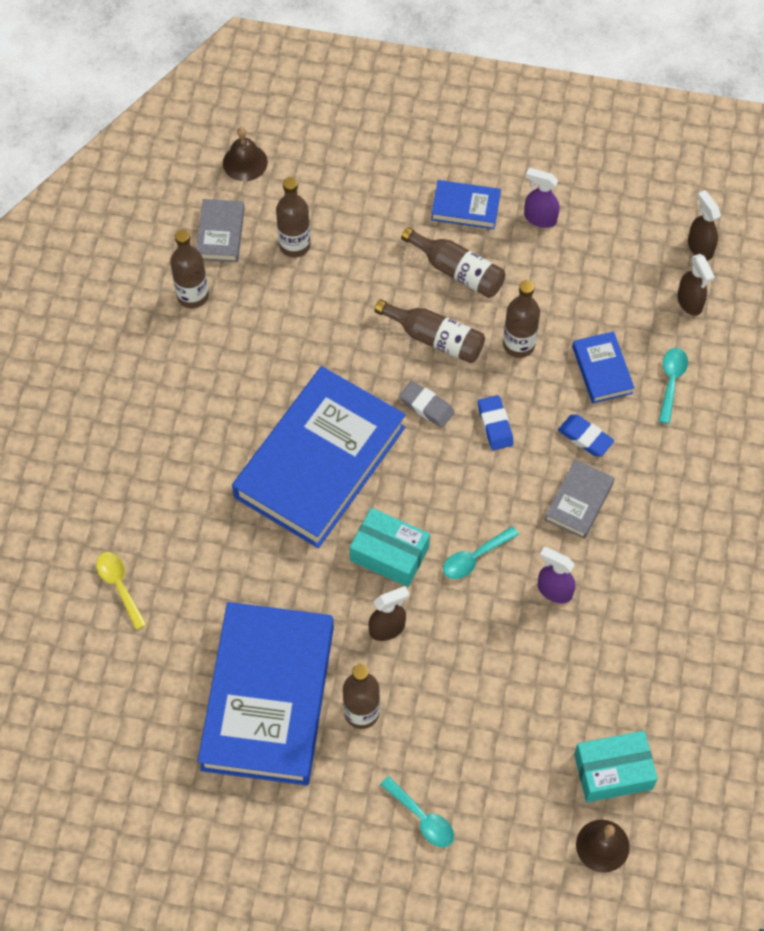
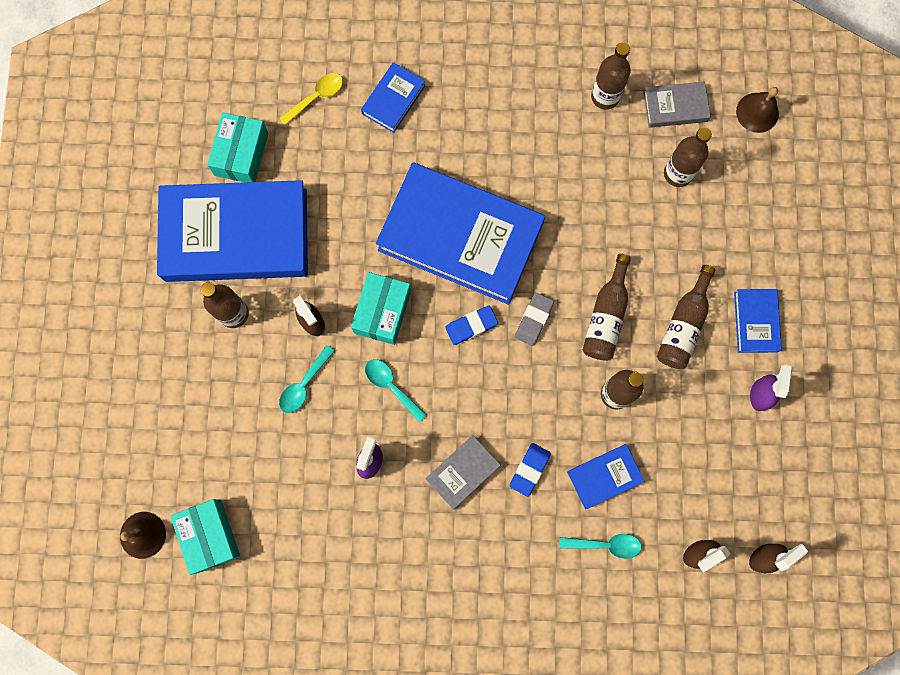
camera: 80 degrees right, 15 degrees up
turquoise spoon [380,776,454,847] -> turquoise spoon moved to [279,345,335,413]
blue eraser [478,395,514,450] -> blue eraser moved to [445,306,498,345]
grey book [545,460,615,539] -> grey book turned 60 degrees counterclockwise [425,435,501,510]
none -> turquoise box [207,112,269,182]
none -> blue book [361,62,426,133]

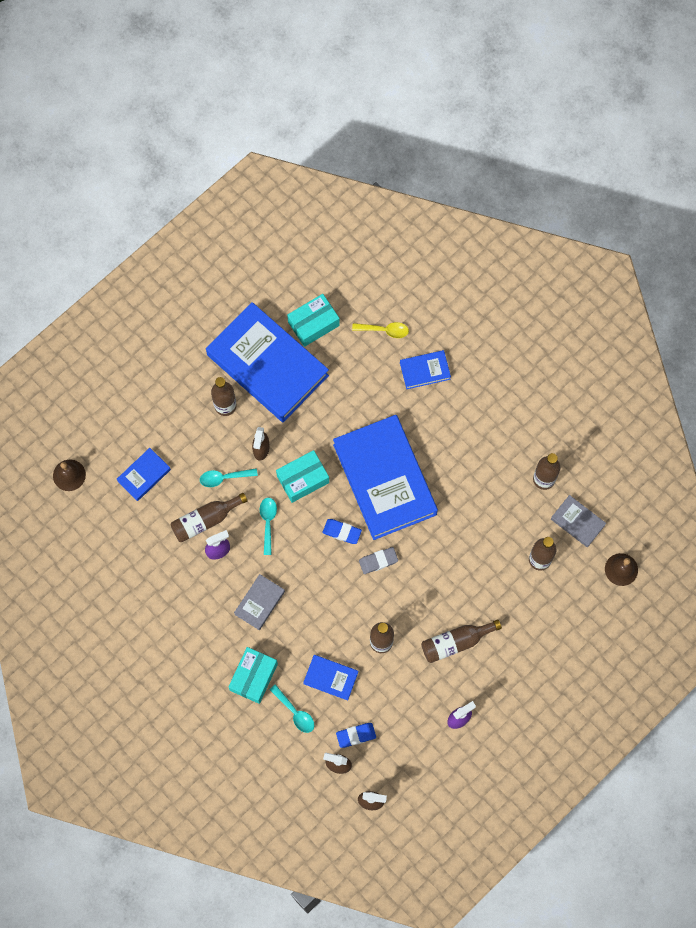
camera: 45 degrees right, 5 degrees down
turquoise box [170,499,240,575] -> turquoise box moved to [229,647,278,704]
grey book [425,435,501,510] -> grey book turned 60 degrees counterclockwise [234,574,285,630]
blue eraser [510,443,551,497] -> blue eraser moved to [336,723,376,748]
brown bottle [583,254,631,361] -> brown bottle moved to [170,493,248,542]
blue book [734,289,782,353] -> blue book moved to [117,448,171,501]

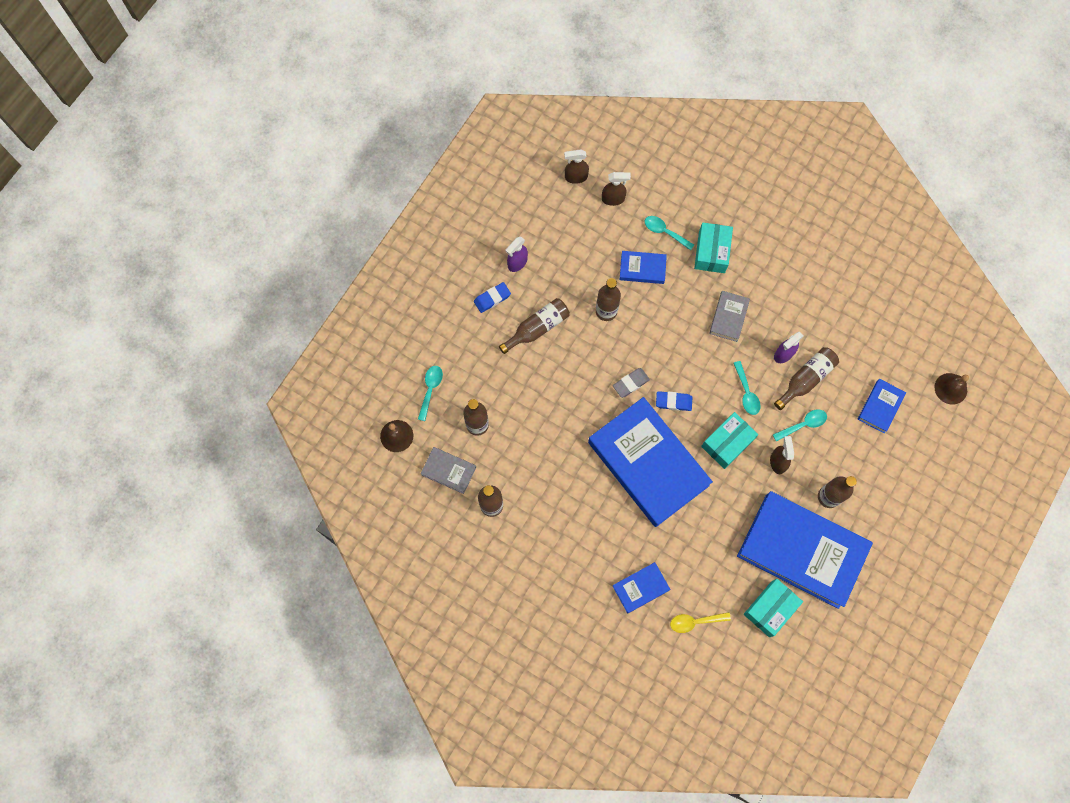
camera: 165 degrees right, 0 degrees up
blue eraser [336,723,376,748] -> blue eraser moved to [474,282,511,313]
none -> turquoise spoon [418,366,443,421]

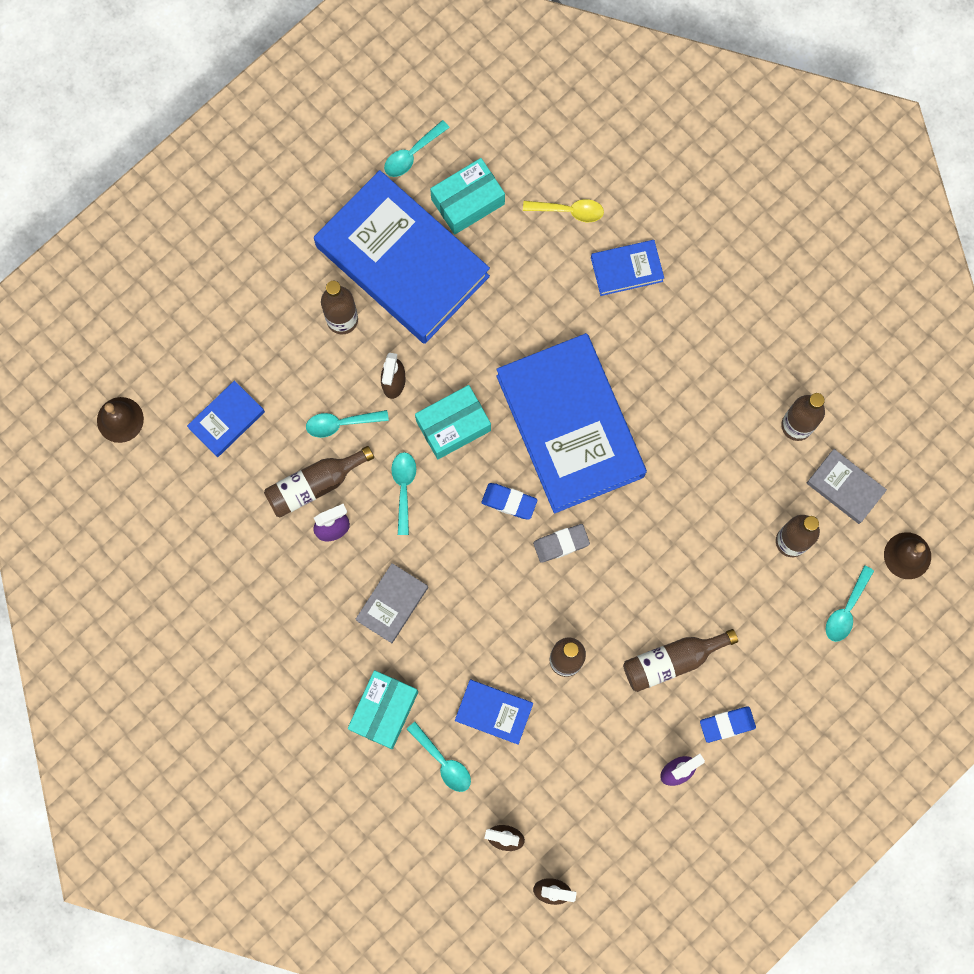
camera: 165 degrees left, 5 degrees up
none -> turquoise spoon [384,120,450,177]

